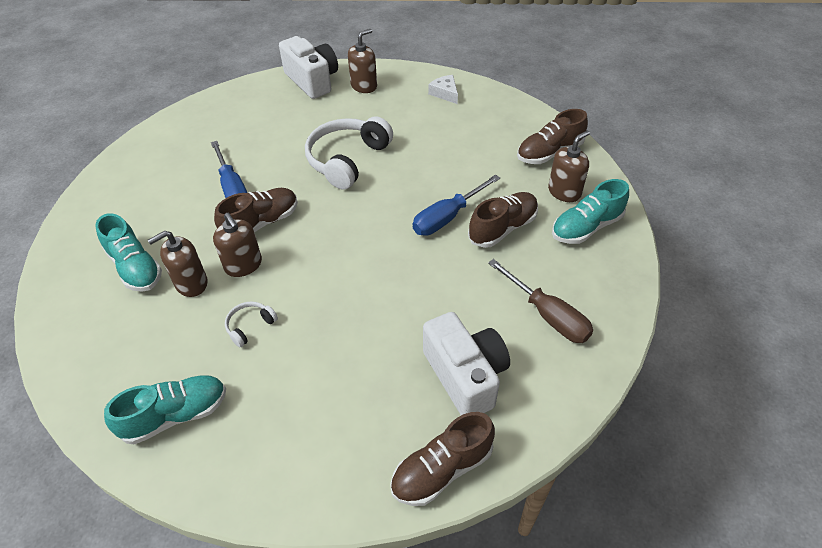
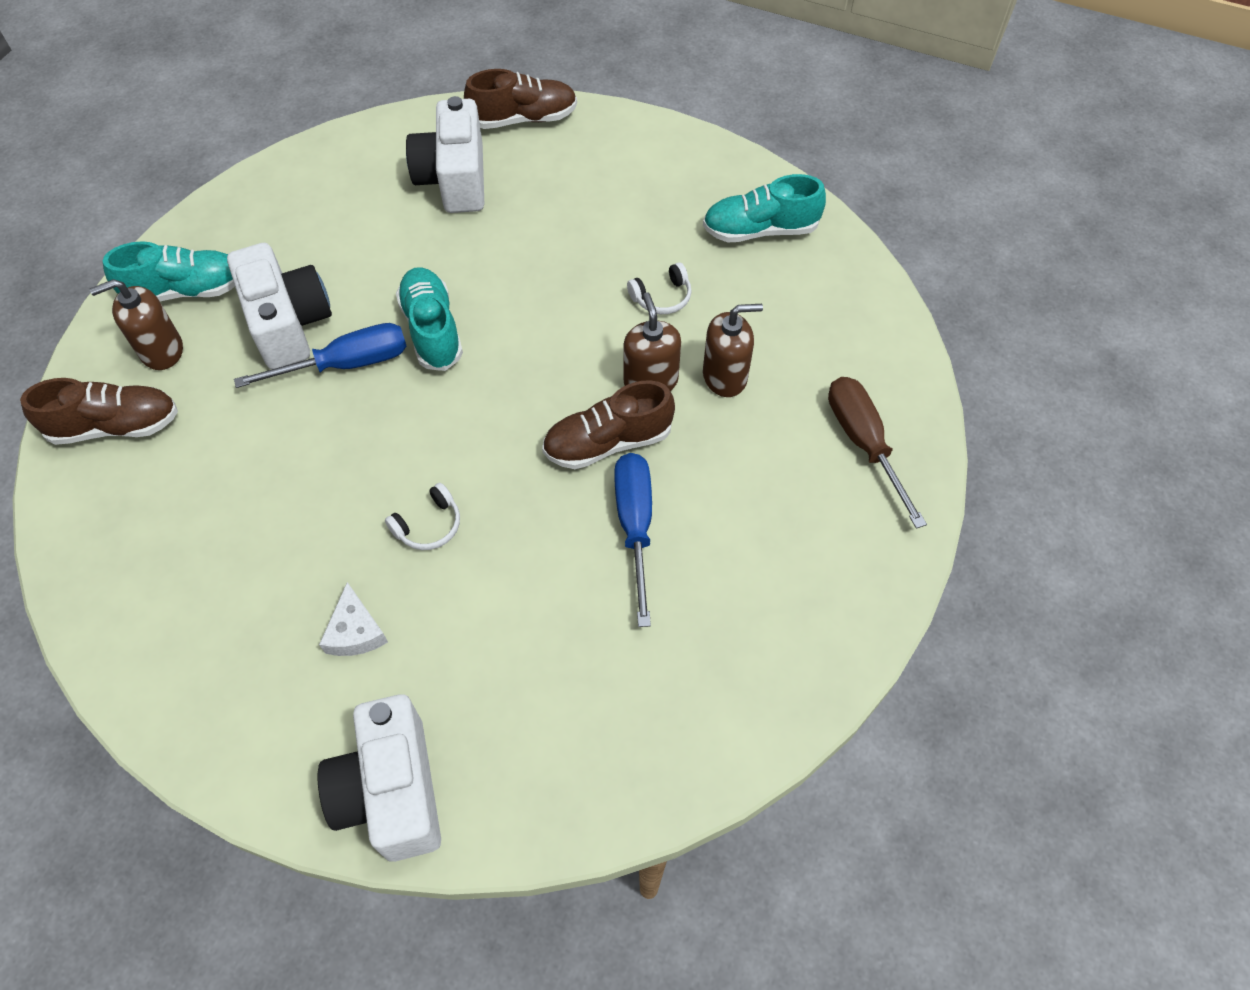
camera: 160 degrees left, 10 degrees up
turquoise shoe [95,213,162,292] -> turquoise shoe moved to [396,267,463,371]
white headphones [305,116,393,190] -> white headphones [385,483,460,550], size x0.45
brown soap dispenser [348,29,377,93] -> none
white cheese [428,75,458,104] -> white cheese moved to [319,582,388,656]
brown shoe [468,192,538,248] -> white camera [227,243,332,369]
brown screwdriver [488,259,593,343] -> brown screwdriver moved to [828,377,927,529]

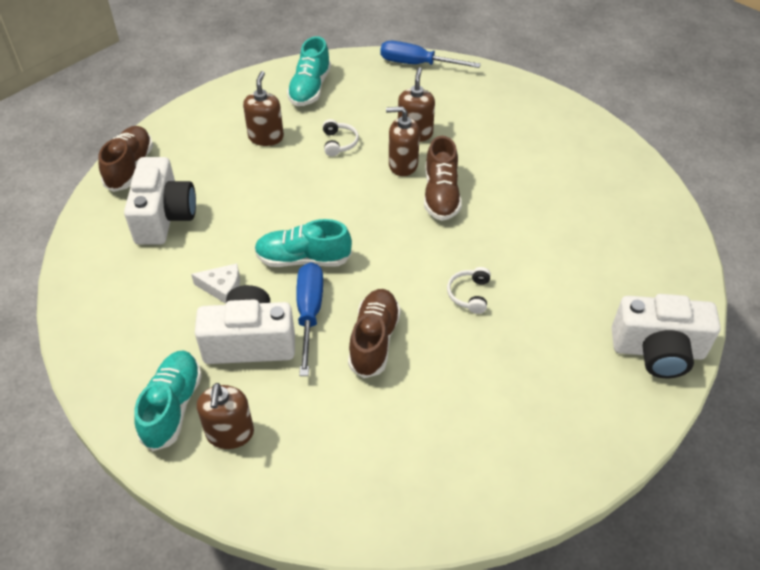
camera: 70 degrees left, 10 degrees down
brown shoe [20,378,178,445] -> brown shoe moved to [348,289,401,378]
white cheese [319,582,388,656] -> white cheese moved to [191,263,240,304]
white headphones [385,483,460,550] -> white headphones turned 150 degrees counterclockwise [447,267,491,314]
white camera [406,96,484,213] -> white camera turned 105 degrees counterclockwise [124,157,196,245]
blue screwdriver [614,453,652,627] -> blue screwdriver moved to [380,41,481,68]
brown screwdriver [828,377,927,529] -> none
none -> brown soap dispenser [243,71,284,146]

